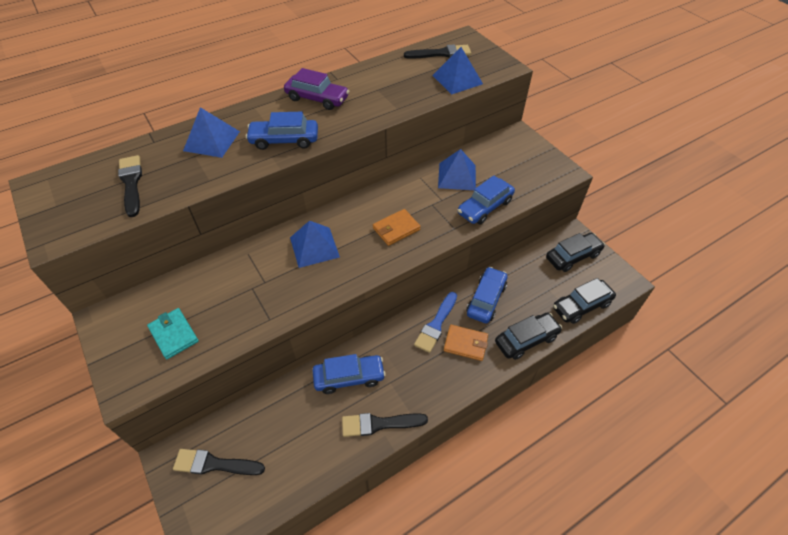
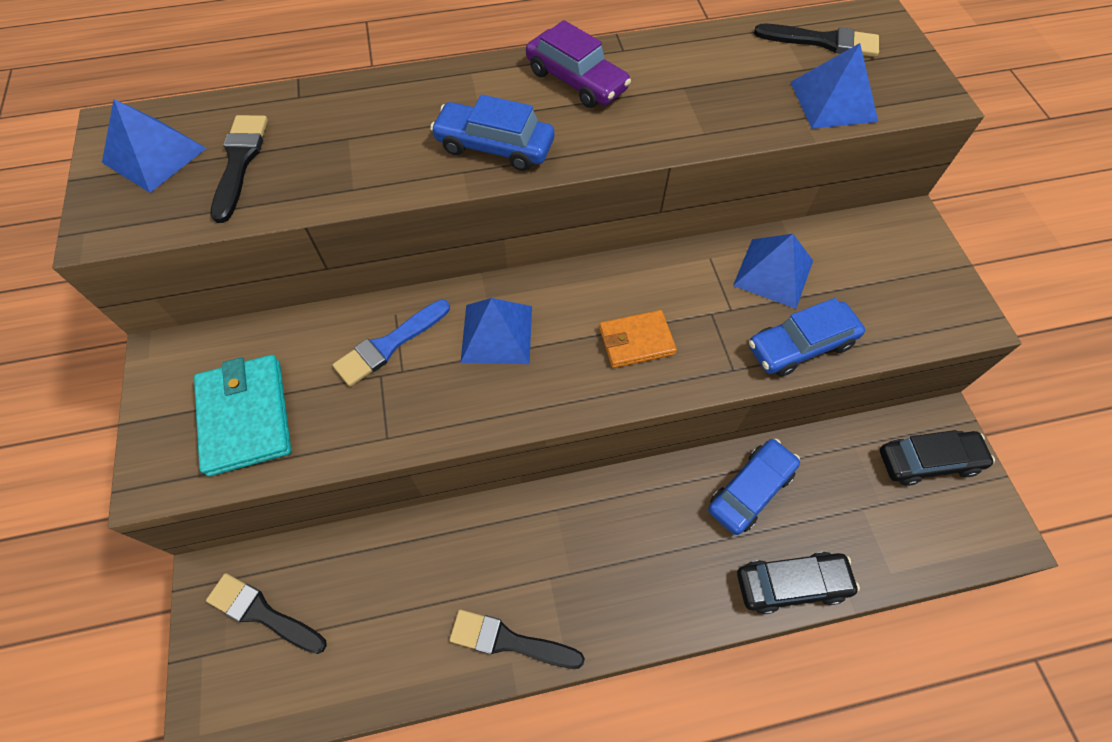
camera: 20 degrees right, 10 degrees up
turquoise wallet [147,308,199,359] -> turquoise wallet [194,355,291,476], size x1.55
blue pyramid [183,107,240,158] -> blue pyramid moved to [102,99,206,193]
blue car [312,354,386,394] -> none
blue brush [414,292,457,353] -> blue brush moved to [333,300,450,387]
orange wallet [444,325,488,361] -> none
black car [553,278,616,324] -> none

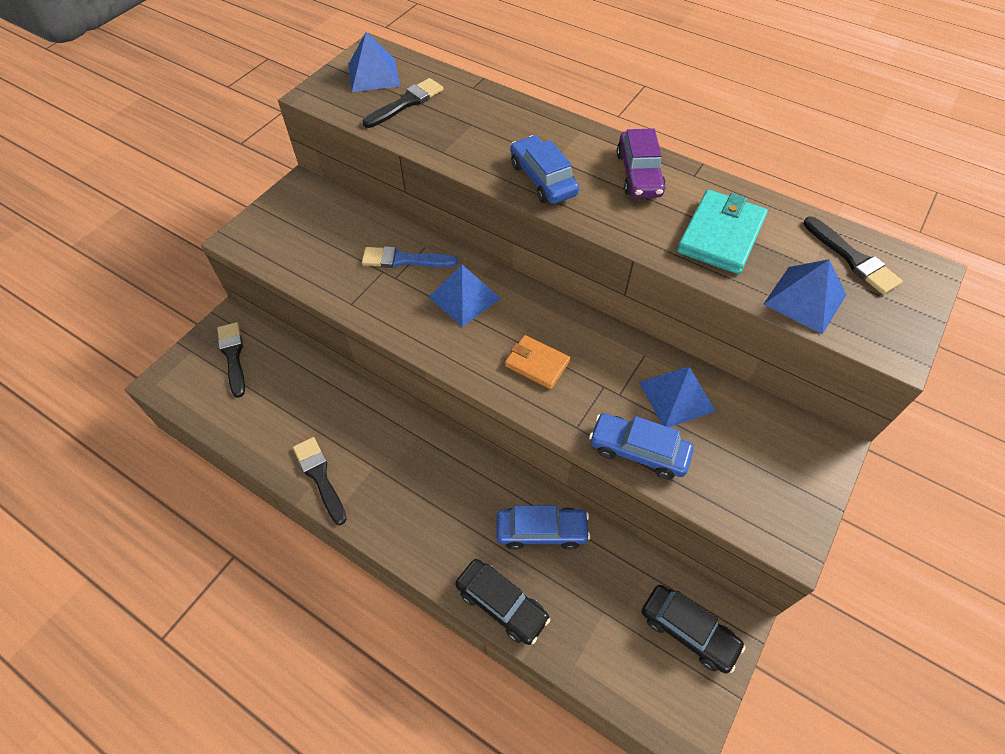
camera: 45 degrees right, 5 degrees down
turquoise wallet [194,355,291,476] -> turquoise wallet moved to [677,190,768,274]

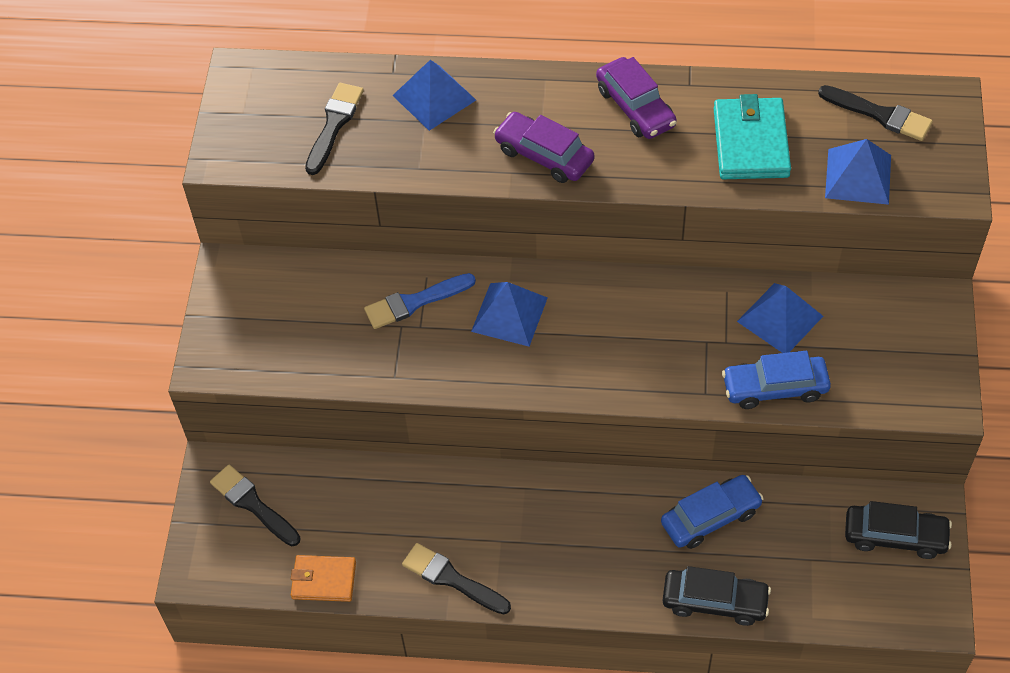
camera: 25 degrees left, 0 degrees up
blue pyramid [348,32,400,92] -> blue pyramid moved to [392,60,476,131]
orange wallet [505,335,570,389] -> orange wallet moved to [291,555,356,602]
blue car [510,135,579,204] -> purple car [493,112,595,183]

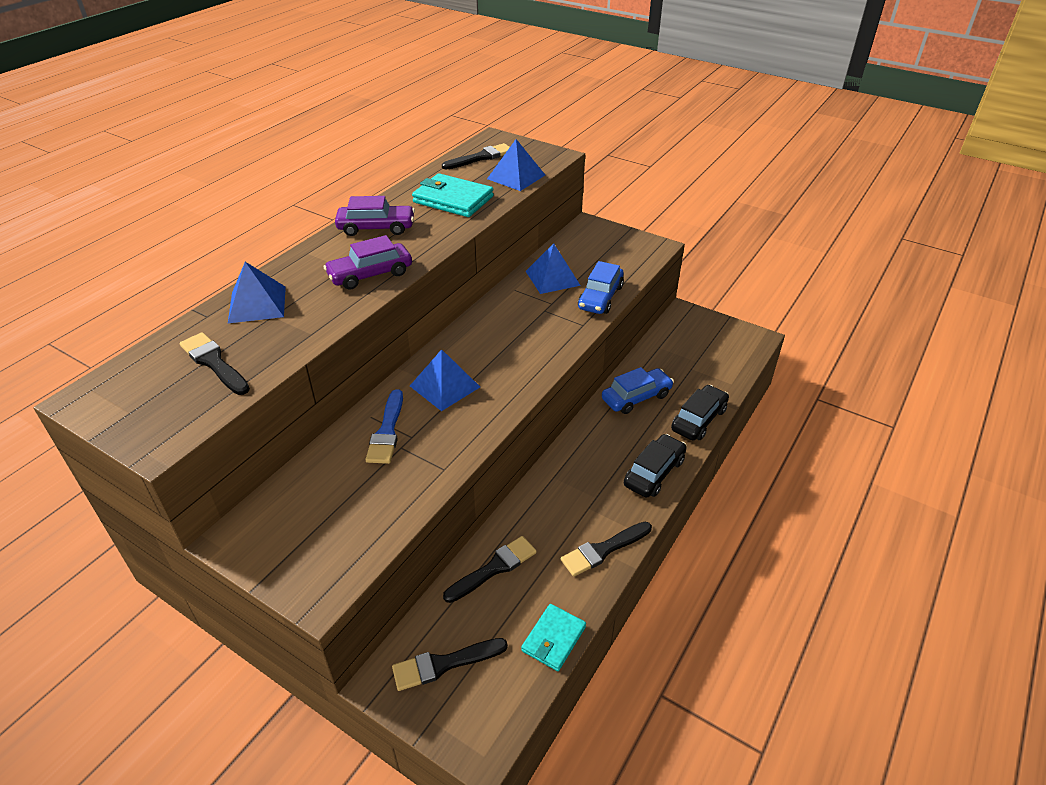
camera: 65 degrees left, 15 degrees down
orange wallet [291,555,356,602] -> turquoise wallet [521,604,586,671]
blue car [661,475,764,549] -> blue car turned 60 degrees clockwise [602,367,674,414]
black car [845,501,952,559] -> black car moved to [624,434,687,498]
none -> black brush [443,536,537,603]

